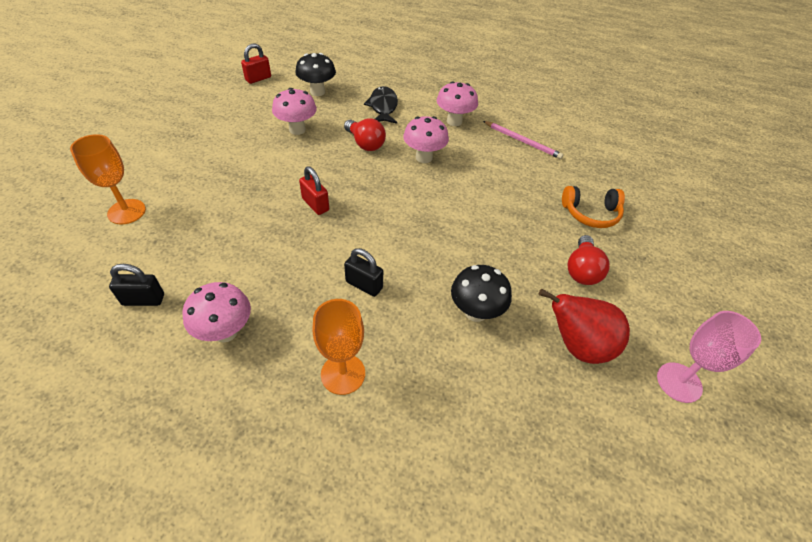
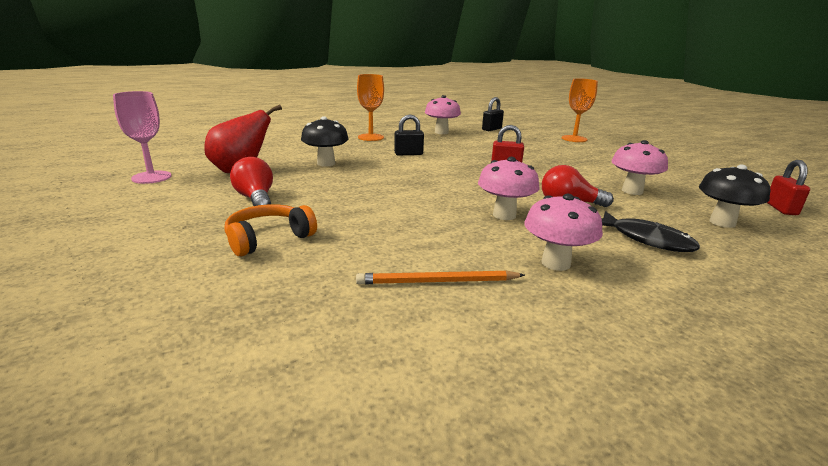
camera: 140 degrees right, 25 degrees down
pink pencil [483,121,563,159] -> orange pencil [356,270,525,284]

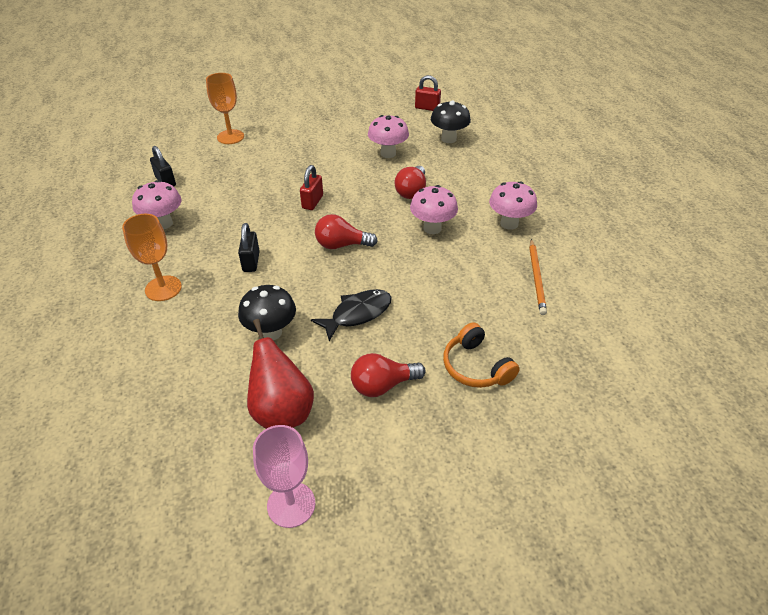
camera: 80 degrees left, 20 degrees up
black fish [601,211,700,252] -> black fish moved to [311,289,392,341]
none -> red light bulb [315,214,378,249]

